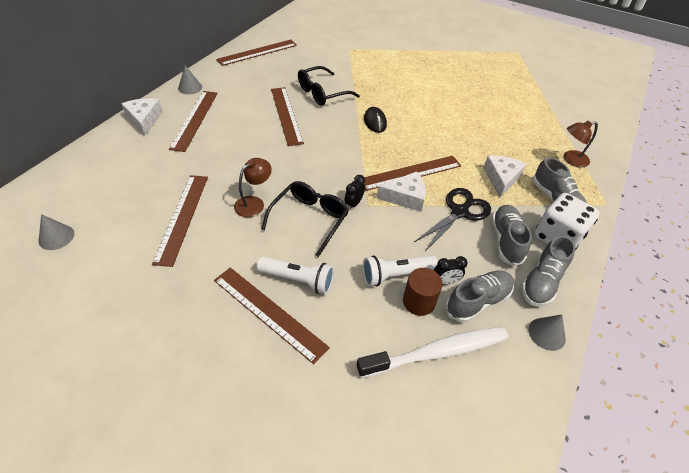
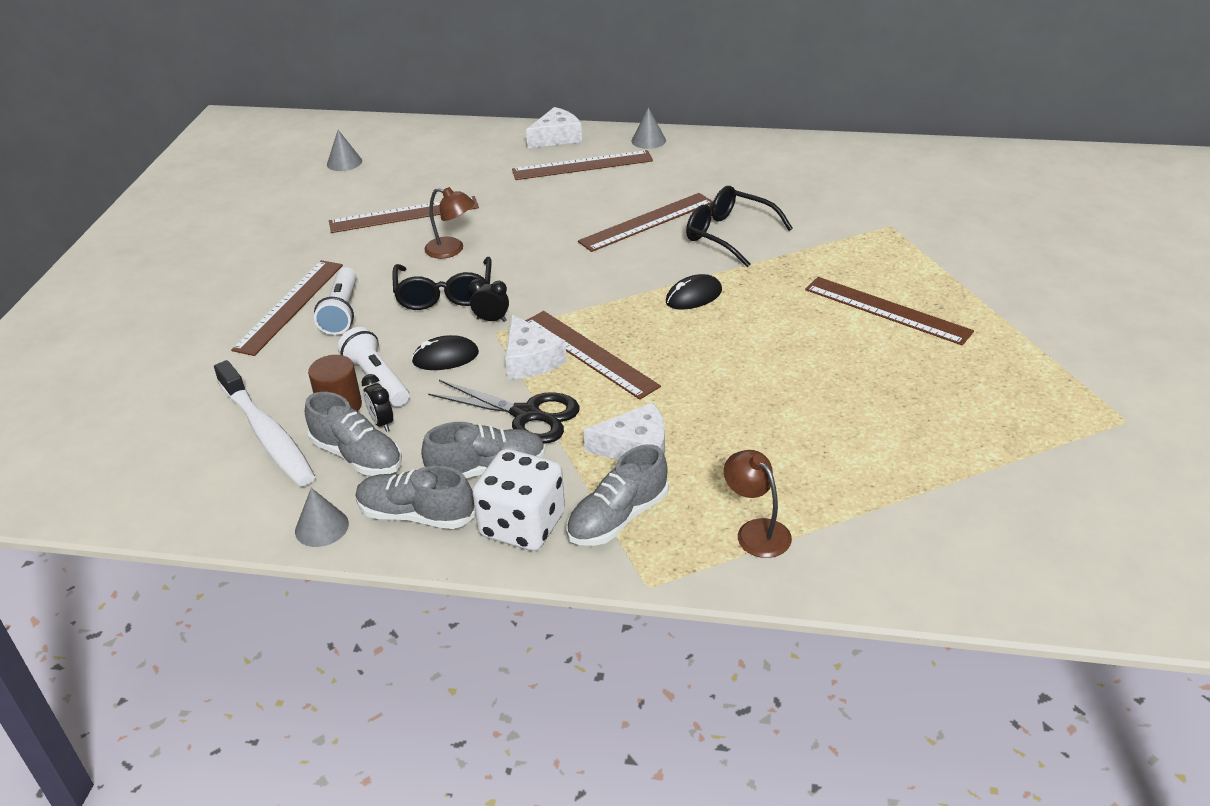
camera: 75 degrees right, 10 degrees down
brown ruler [216,40,297,66] -> brown ruler moved to [805,277,974,346]
black glasses [261,181,349,257] -> black glasses turned 75 degrees clockwise [393,257,491,310]
none -> black mouse [411,335,479,370]

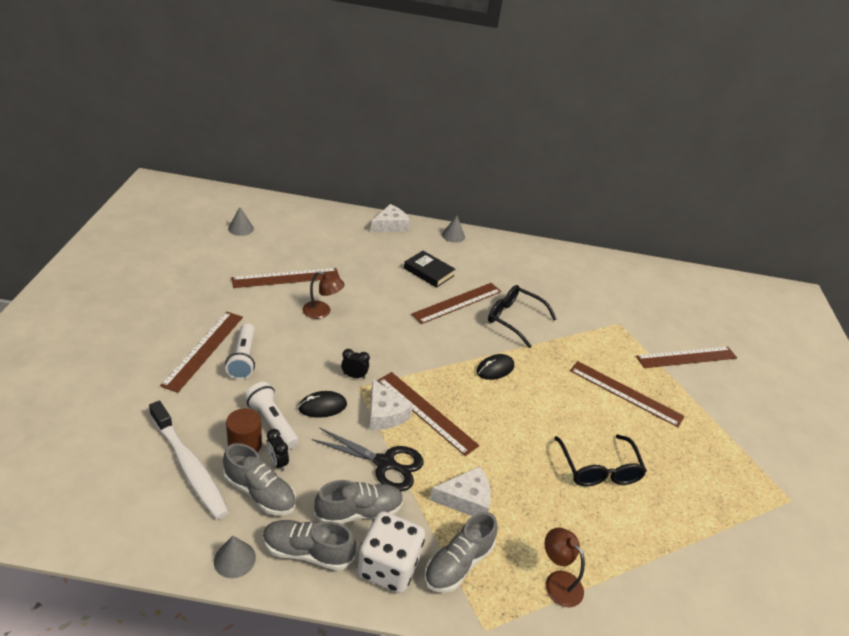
camera: 10 degrees left, 0 degrees up
black glasses [393,257,491,310] -> black glasses moved to [554,435,647,486]
brown ruler [512,150,653,180] -> brown ruler moved to [636,346,737,368]
none -> black book [404,251,456,288]

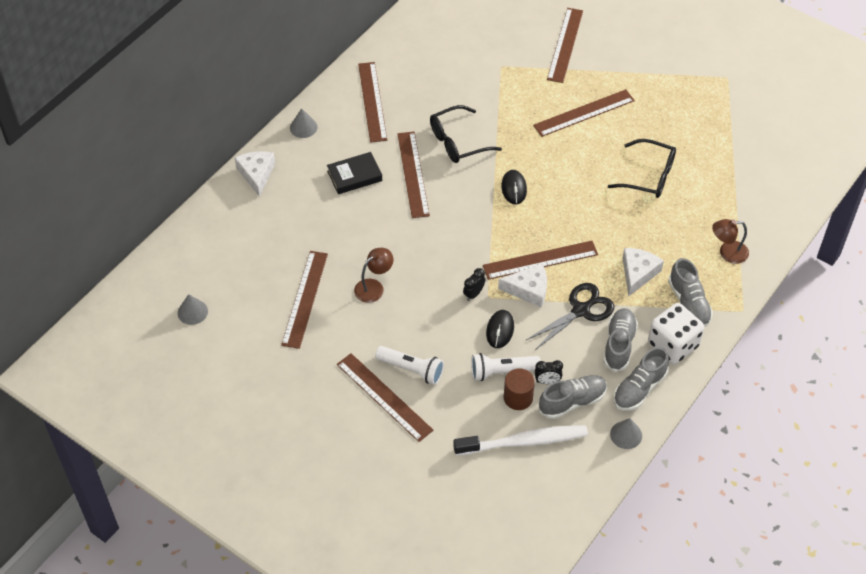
camera: 55 degrees left, 15 degrees up
none -> brown ruler [358,62,387,143]

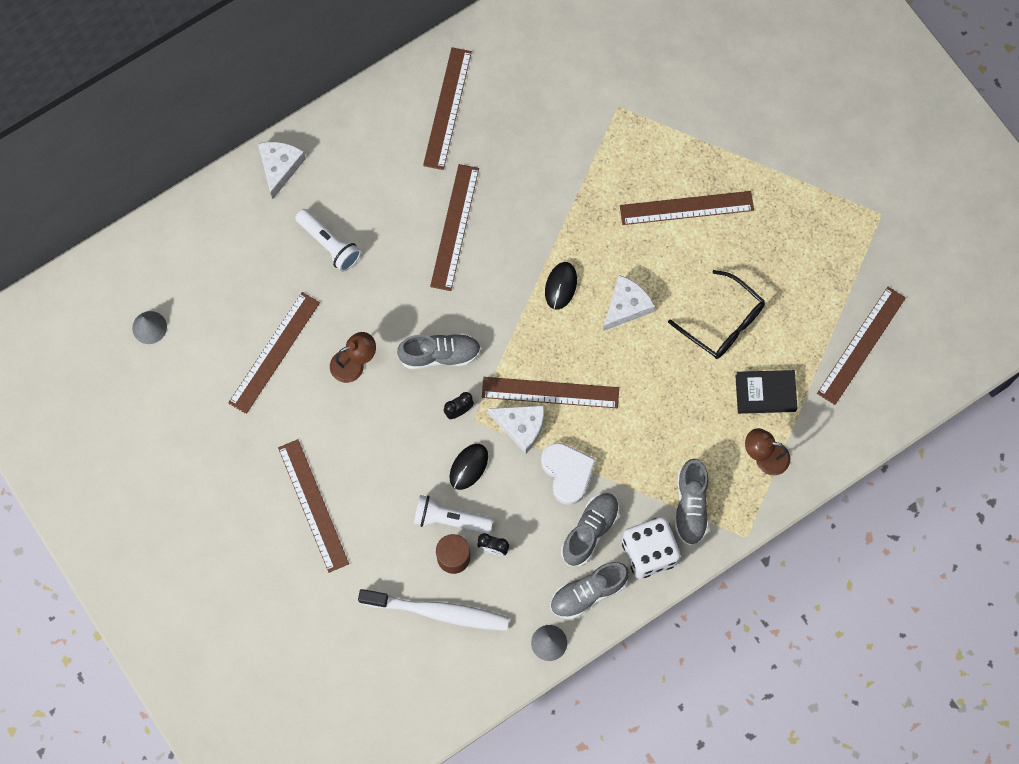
camera: 20 degrees right, 20 degrees up
grey cone [290,108,317,138] -> none
black book [327,152,382,194] -> black book moved to [735,370,797,414]
white flashlight [375,346,444,385] -> white flashlight moved to [295,209,361,272]
black glasses [430,105,502,163] -> none
black scissors [526,283,614,350] -> white heart [541,443,596,505]
grey shoe [539,375,607,419] -> grey shoe moved to [397,333,481,369]
brown ruler [547,8,583,83] -> brown ruler moved to [817,287,906,405]
white cheese [623,248,664,296] -> white cheese moved to [603,275,655,331]

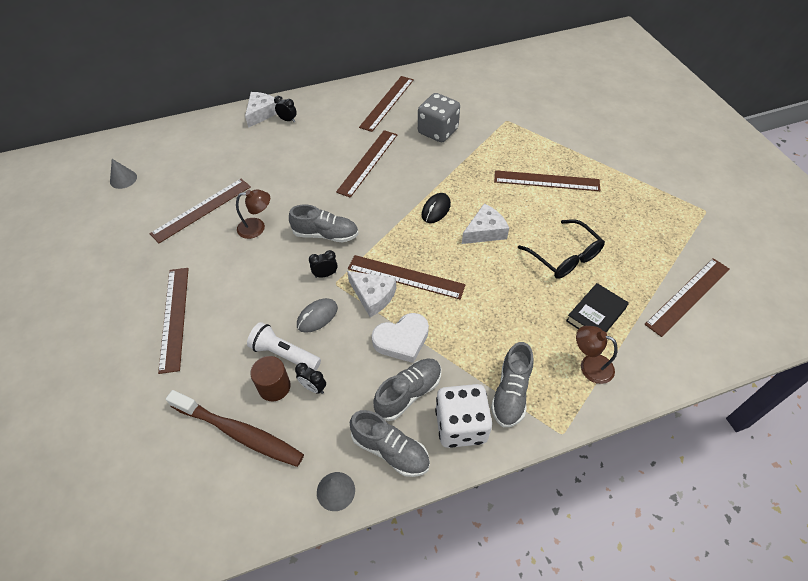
camera: 15 degrees right, 20 degrees down
white flashlight [295,209,361,272] -> none
white toothbrush [358,589,509,631] -> brown toothbrush [166,390,304,467]
black mouse [449,444,488,490] -> grey mouse [297,298,338,333]
white heart [541,443,596,505] -> white heart turned 75 degrees clockwise [372,313,429,363]
grey shoe [550,562,629,619] -> grey shoe turned 135 degrees counterclockwise [350,410,430,477]
black book [735,370,797,414] -> black book turned 60 degrees counterclockwise [566,283,629,332]
none -> black clock [274,96,297,122]
none -> grey dice [418,93,460,142]

